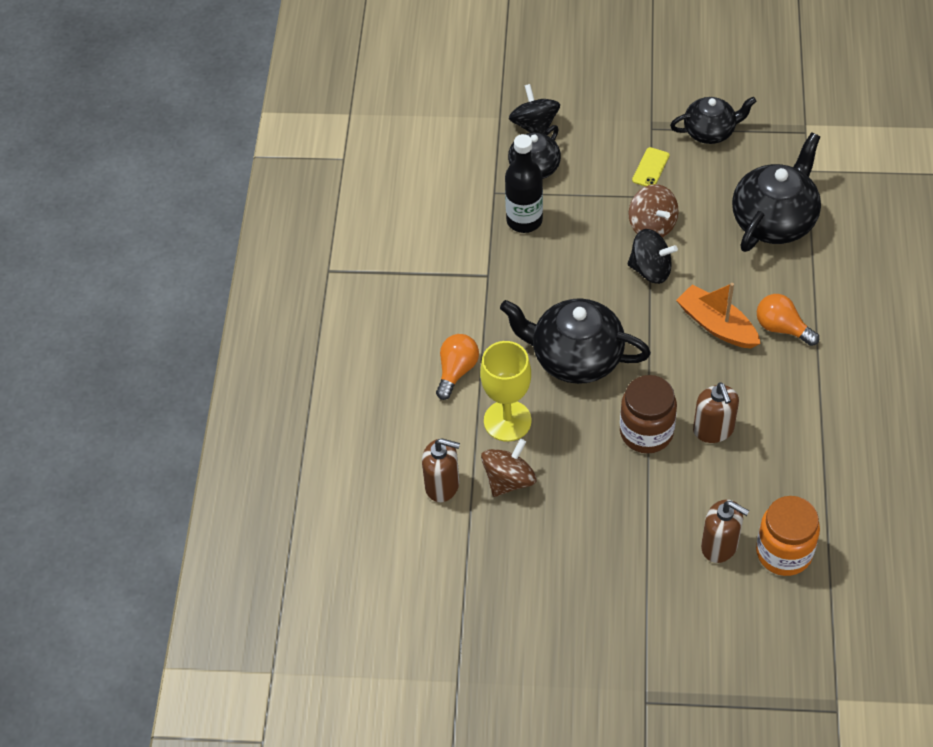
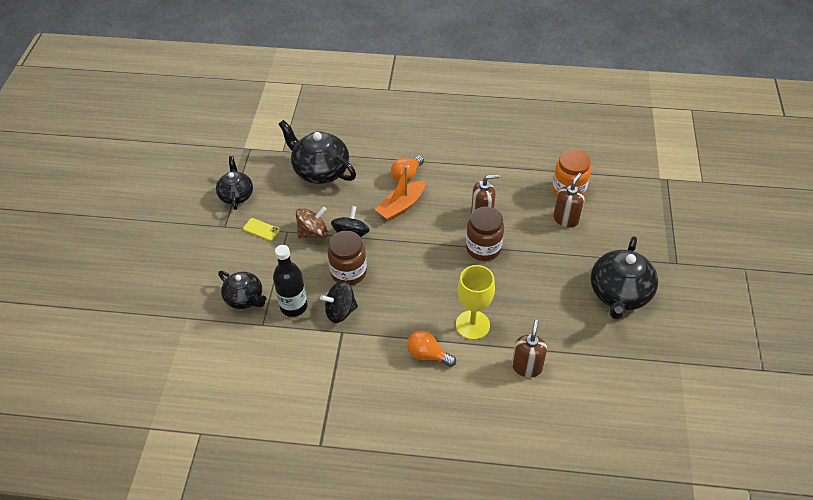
camera: 90 degrees left, 5 degrees down
brown spinning top [481,439,537,497] -> none
black teapot [500,298,651,384] -> black teapot moved to [590,236,658,320]
black spinning top [509,84,560,135] -> black spinning top moved to [320,281,358,323]
none -> brown jar [328,231,367,286]

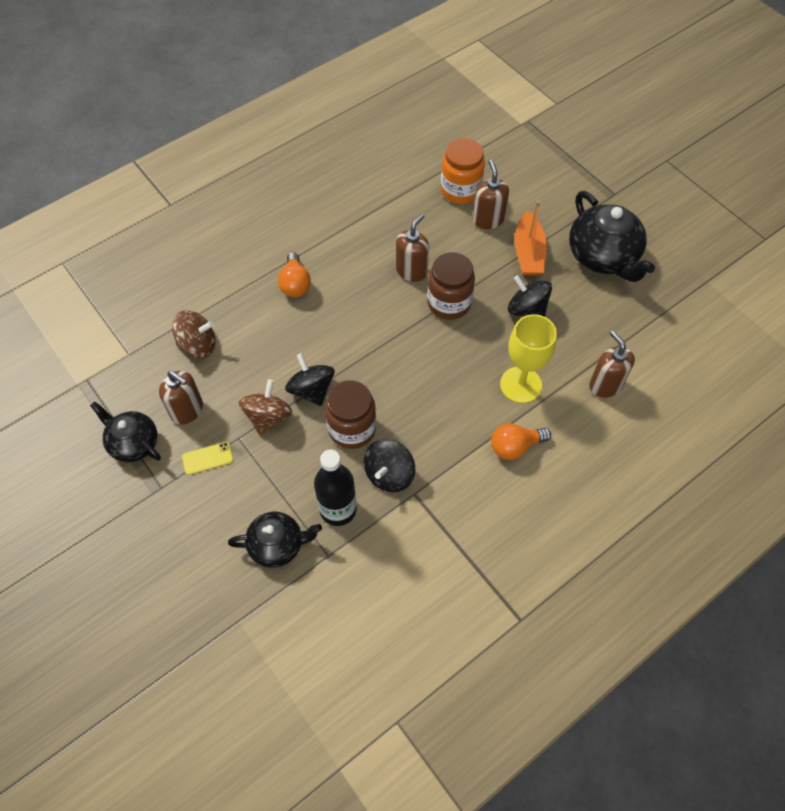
camera: 45 degrees left, 10 degrees up
black teapot [279,120,356,184] -> brown spinning top [172,310,216,358]
orange boat [375,166,425,221] -> orange boat moved to [515,201,547,275]
none -> brown soap dispenser [159,371,203,425]
none -> black spinning top [508,275,552,317]

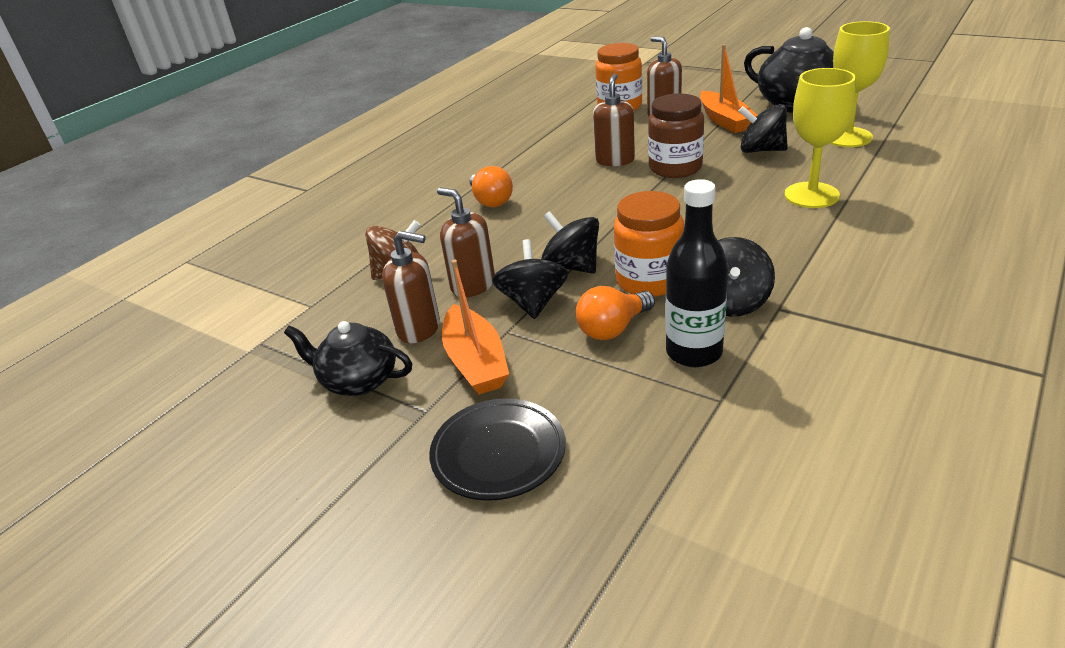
camera: 15 degrees left, 25 degrees down
yellow phone [182,442,234,475] -> orange boat [442,259,509,395]
black teapot [228,512,322,568] -> none
brown spinning top [239,379,292,435] -> black spinning top [492,239,568,319]
brown jar [325,380,376,449] -> orange jar [614,191,684,297]
orange light bulb [491,423,551,460] -> orange light bulb moved to [576,286,655,340]
brown soap dispenser [589,330,635,398] -> brown soap dispenser moved to [437,188,495,297]
none -> black plate [429,398,566,501]
none -> yellow goblet [830,21,890,147]

